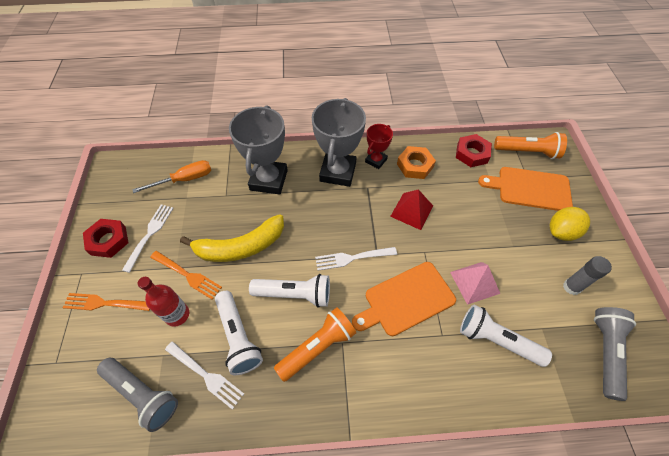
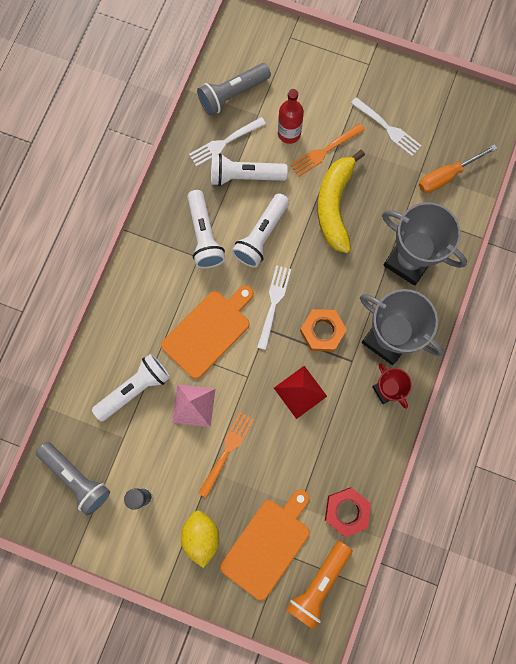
camera: 115 degrees right, 20 degrees up
orange fork [63,293,150,311] -> orange fork moved to [198,412,254,498]
red nut [83,219,129,258] -> none
orange screwdriver [132,160,211,193] -> orange screwdriver turned 60 degrees clockwise [419,144,498,193]
orange flashlight [274,307,356,382] -> white flashlight [187,190,225,268]
orange cutting board [352,262,456,336] -> orange cutting board turned 45 degrees clockwise [161,285,254,379]
orange nut [397,146,436,179] -> orange nut moved to [300,309,347,351]

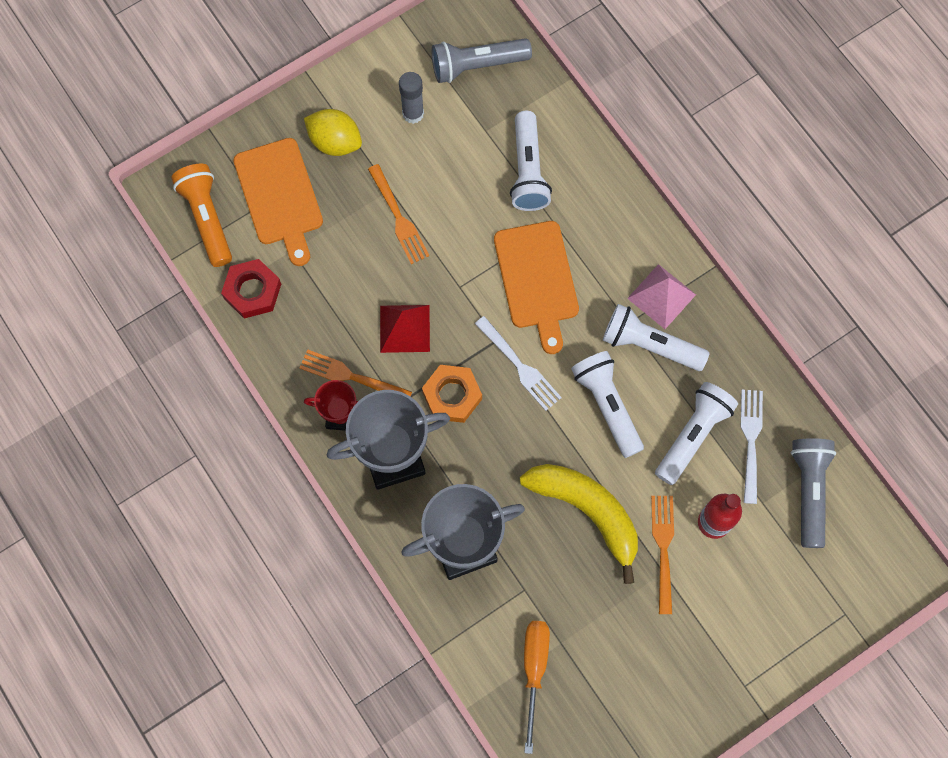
camera: 125 degrees right, 5 degrees down
pink pyramid [172,384,215,427] -> pink pyramid moved to [627,264,696,329]
white fork [351,97,422,156] -> none
none -> orange fork [299,349,412,397]

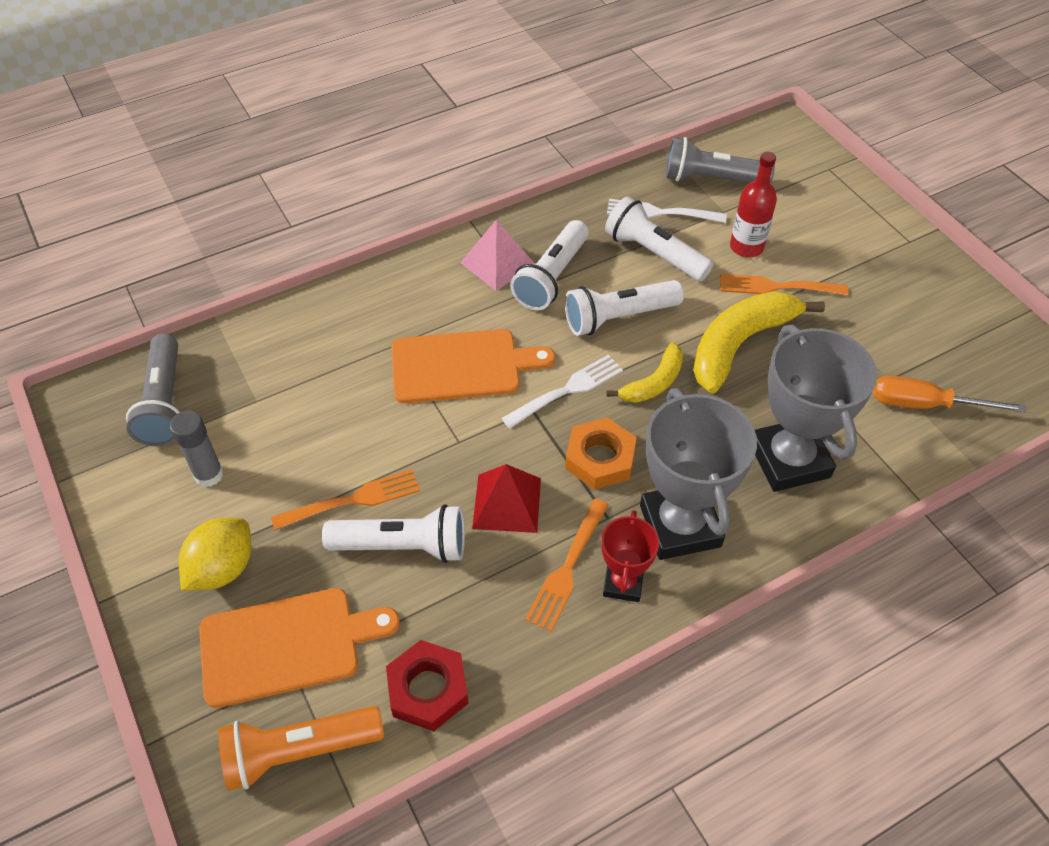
camera: 85 degrees left, 20 degrees down
white flashlight [510,111,552,211] -> white flashlight moved to [322,504,465,563]
none -> yellow banana [606,342,683,403]

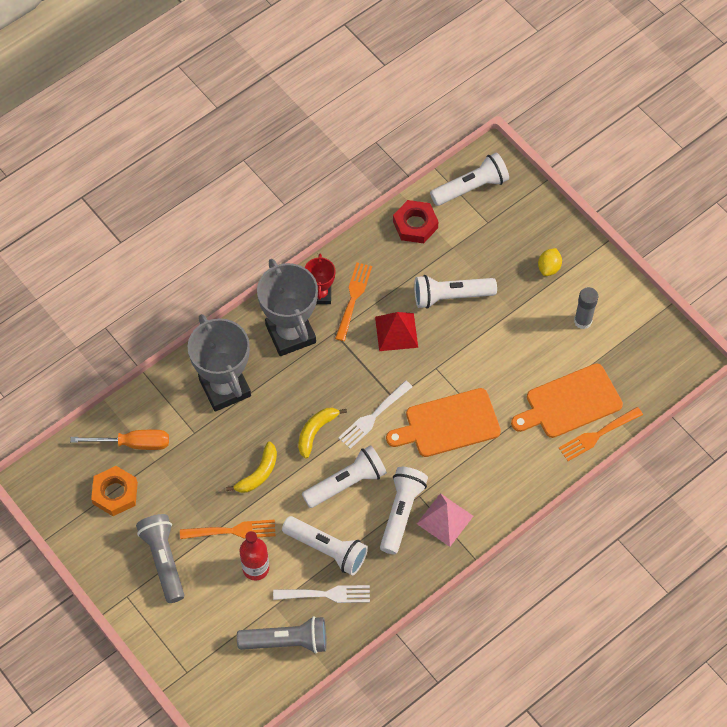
camera: 170 degrees right, 10 degrees up
grey flashlight [126,333,180,446] -> grey flashlight moved to [136,514,184,603]
yellow lemon [179,518,251,590] -> yellow lemon [538,248,562,276], size x0.65
orange cutting board [199,588,400,708] -> orange cutting board moved to [511,364,623,438]
orange flashlight [218,706,384,791] -> white flashlight [430,153,509,206]
orange fork [271,469,420,530] -> orange fork moved to [559,407,643,461]
orange nut [565,417,637,490] -> orange nut moved to [91,466,138,516]
yellow banana [693,291,825,393] -> yellow banana [226,442,277,493], size x0.57

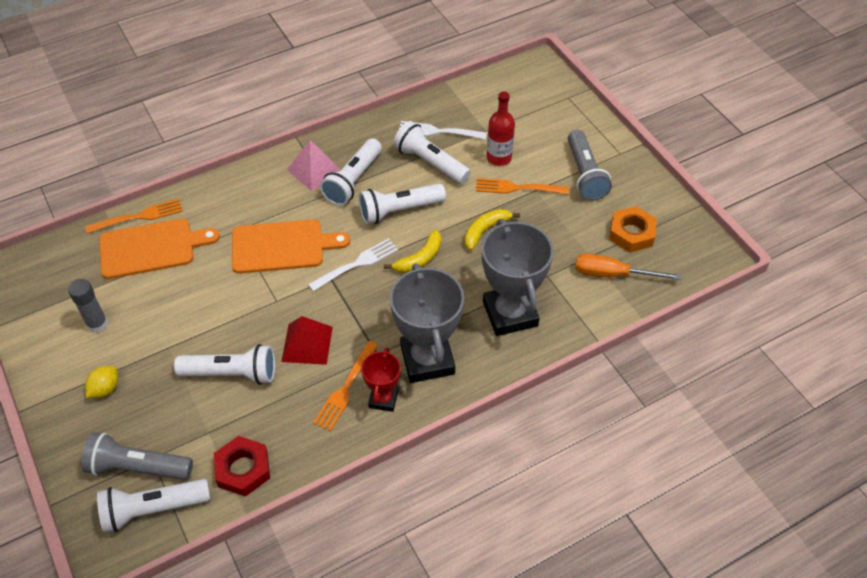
camera: 170 degrees left, 10 degrees down
grey flashlight [237,616,327,653] -> grey flashlight moved to [81,433,193,480]

